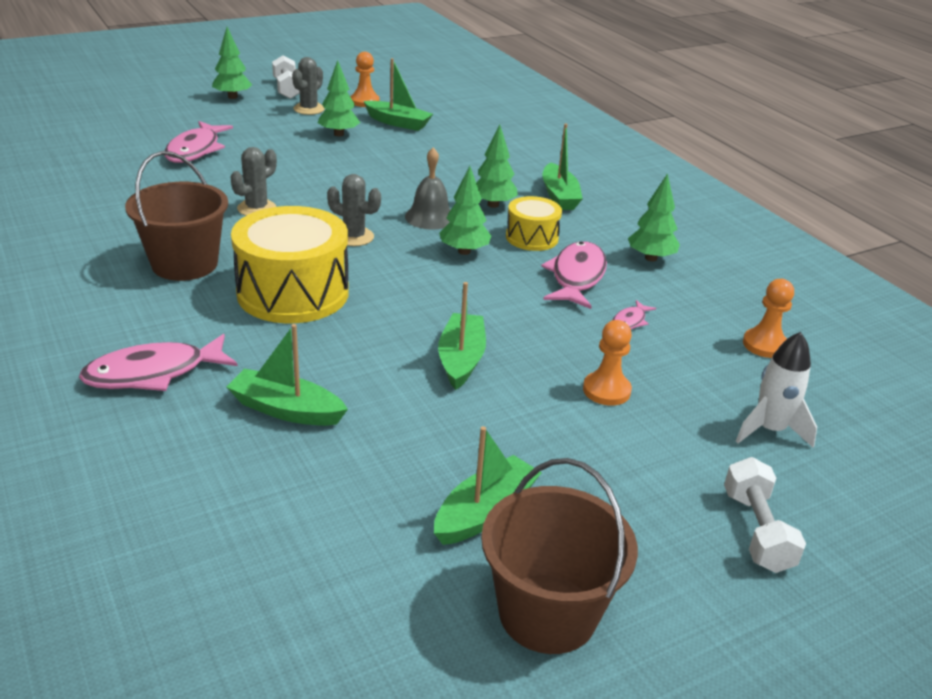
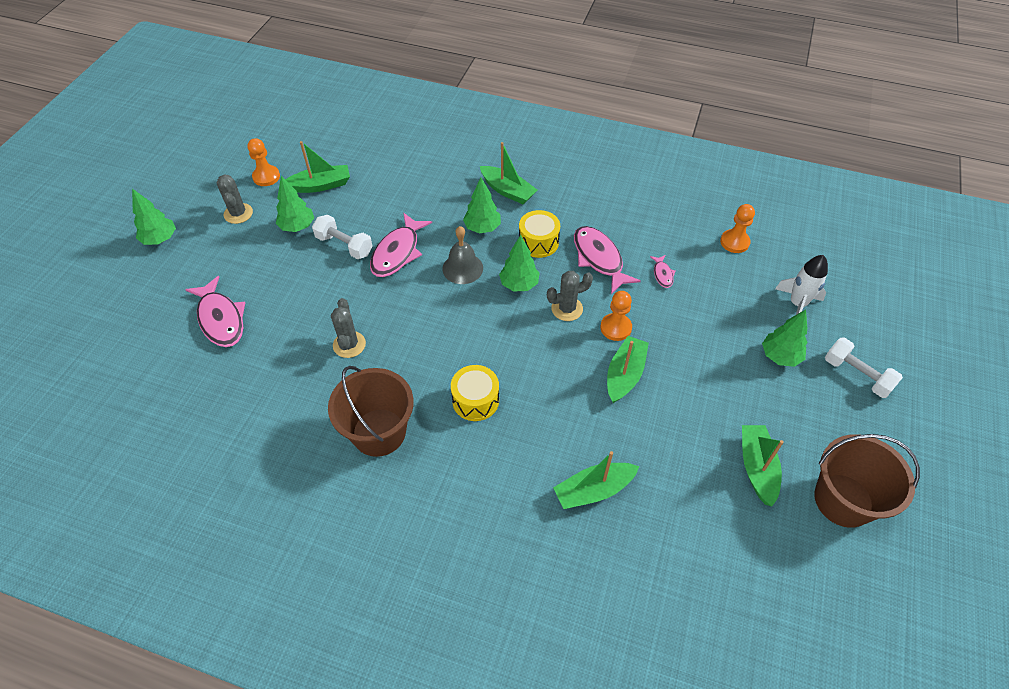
camera: 40 degrees left, 20 degrees up
pink fish [79,334,238,391] -> pink fish moved to [370,213,432,277]
yellow drum [231,206,349,323] -> yellow drum [451,365,499,421], size x0.54
white dumbbell [272,55,300,99] -> white dumbbell moved to [312,215,373,259]
grey cactus [327,174,381,246] -> grey cactus moved to [547,271,593,321]
green boat [438,282,486,390] -> green boat turned 60 degrees clockwise [607,336,649,403]
orange pawn [583,320,632,406] -> orange pawn moved to [600,291,632,341]
green tree [628,173,680,261] -> green tree moved to [762,310,808,367]

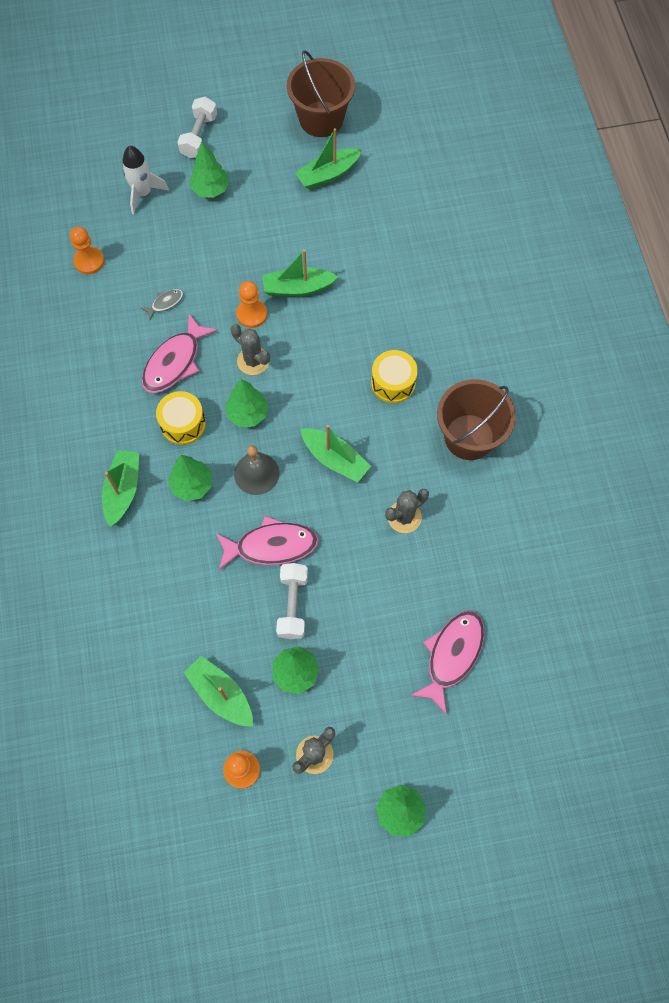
camera: 120 degrees left, 15 degrees up
green boat [553,451,639,509] -> green boat moved to [301,425,371,482]
pink fish [650,255,675,288] -> grey fish [141,289,184,320]

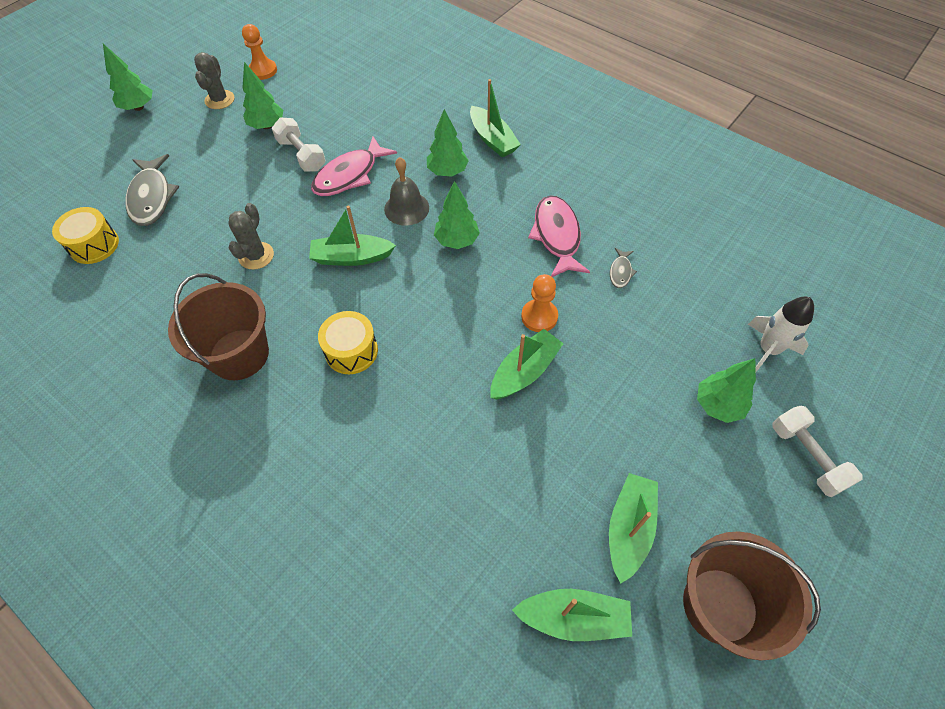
camera: 140 degrees right, 10 degrees down
orange pawn [70,227,104,275] -> none
yellow drum [156,391,206,445] -> yellow drum moved to [52,207,119,264]
green boat [184,656,253,727] -> green boat moved to [512,589,632,641]
grey cactus [231,324,270,375] -> none
pink fish [410,610,484,715] -> grey fish [125,154,179,226]

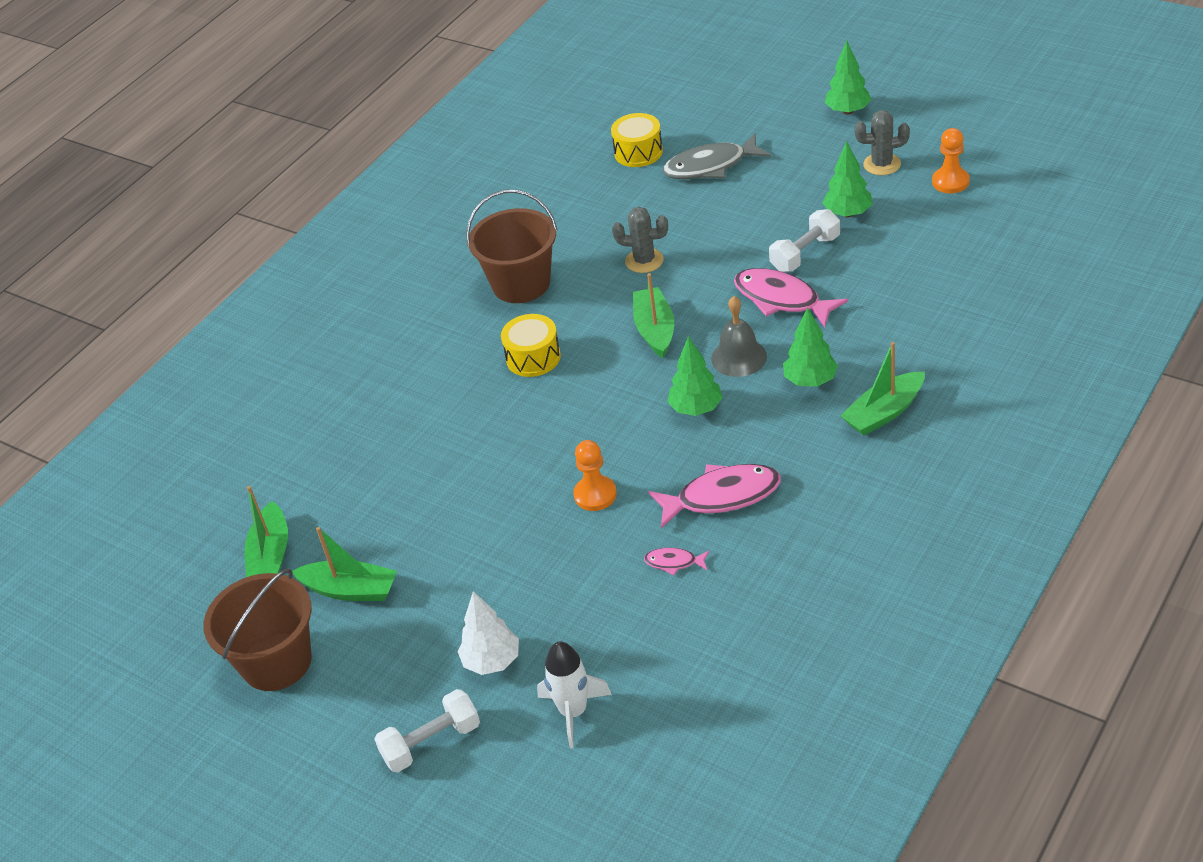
camera: 90 degrees right, 15 degrees down
green boat [490,329,564,400] -> none
grey fish [610,248,637,288] -> pink fish [644,548,710,575]
green tree [697,358,756,423] -> white tree [458,591,519,675]

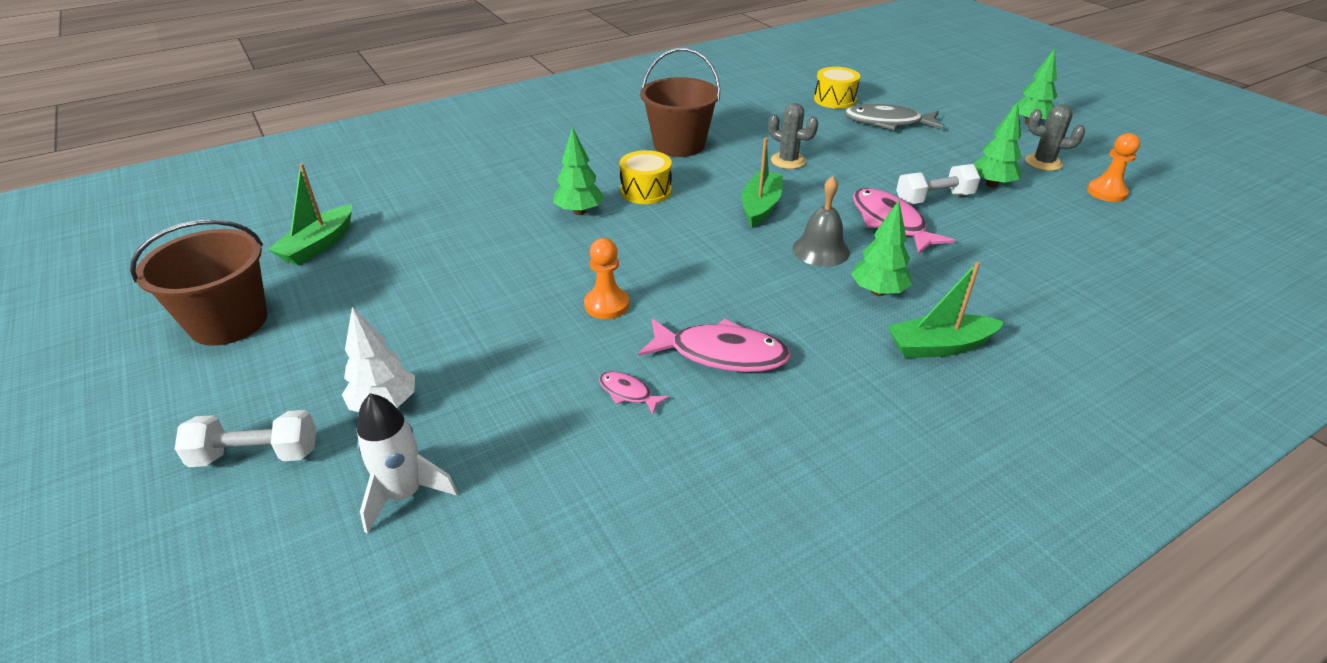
camera: 20 degrees right, 5 degrees down
green boat [292,527,397,601] -> none
green tree [667,336,723,416] -> green tree moved to [553,127,604,215]

